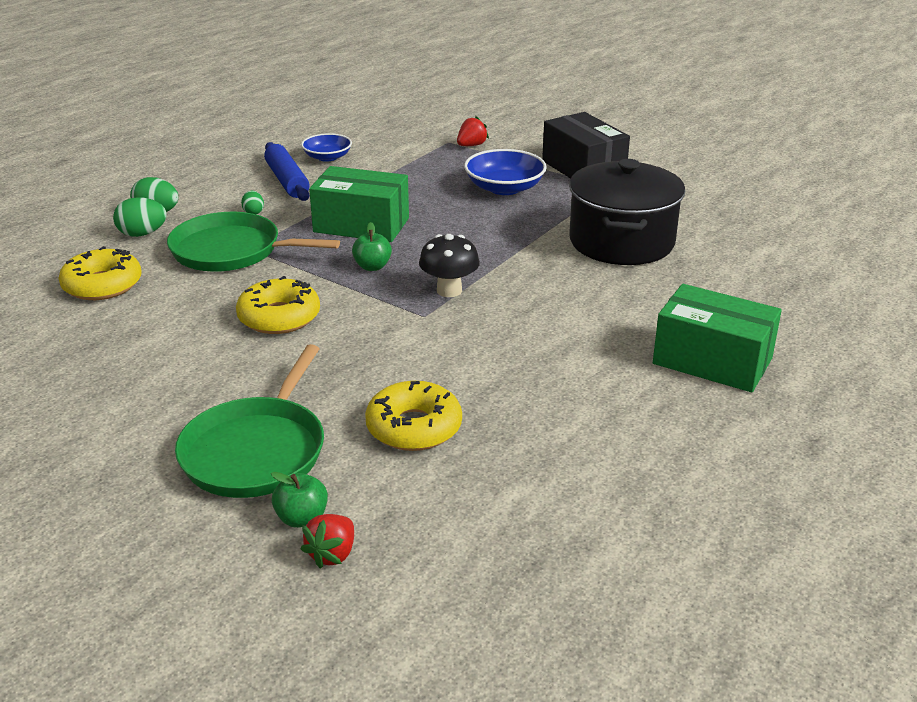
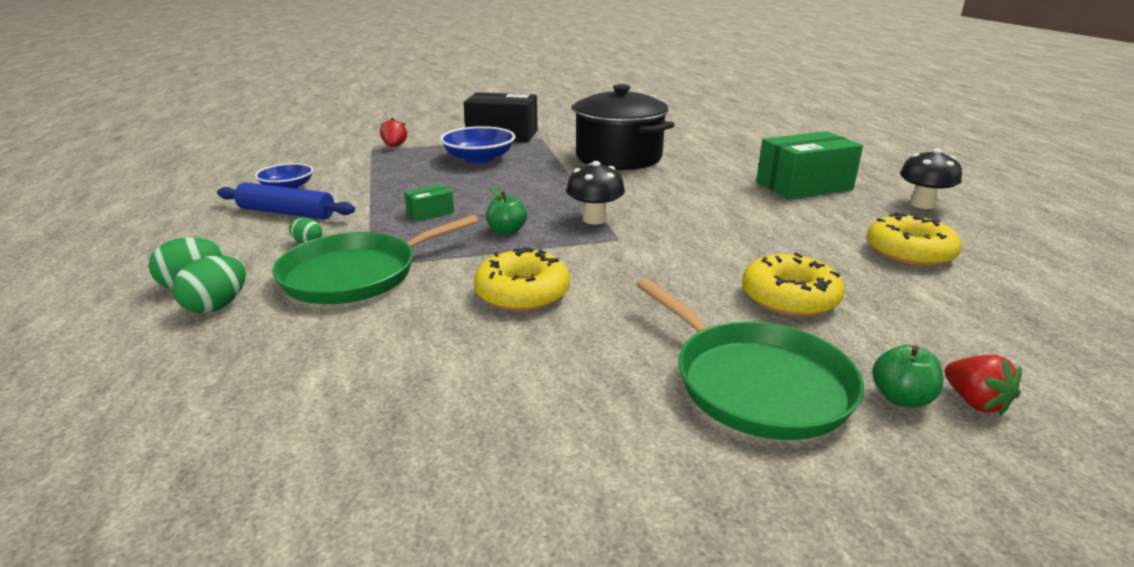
camera: 50 degrees left, 5 degrees down
yellow donut [58,246,142,300] -> yellow donut moved to [867,213,962,267]
green box [309,166,409,242] -> green box [404,184,454,222], size x0.46
none -> black mushroom [900,148,962,209]

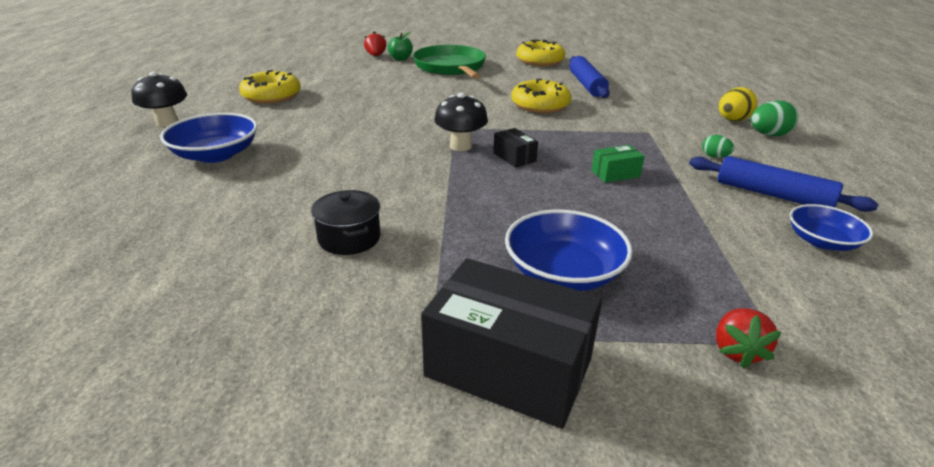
camera: 165 degrees left, 5 degrees up
green egg [172,255,246,313] -> yellow egg [719,87,757,122]
green pan [273,215,479,304] -> none
green apple [486,187,527,235] -> none
black pot [571,84,674,170] -> black pot [311,190,381,255], size x0.47
yellow donut [742,252,844,317] -> yellow donut moved to [516,39,565,66]
green box [756,131,863,199] -> blue bowl [160,113,258,163]
none -> black box [493,128,538,168]
none -> blue rolling pin [569,56,610,98]

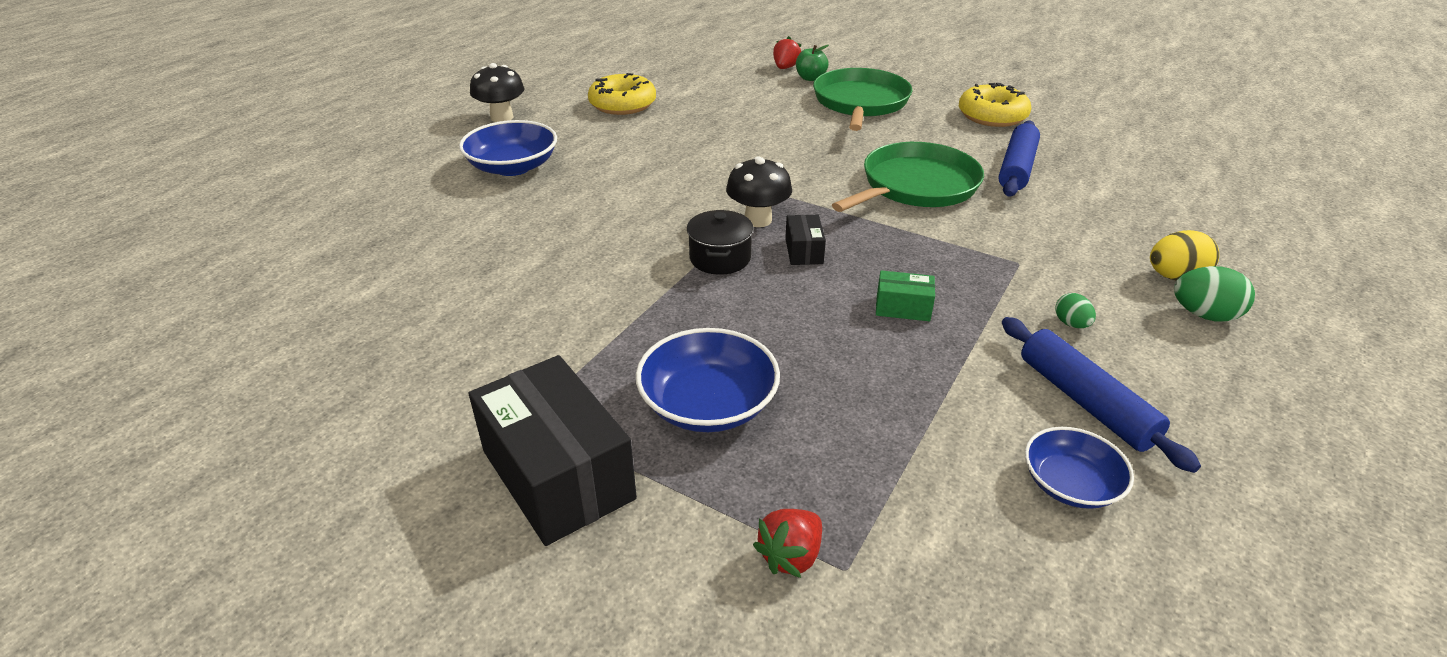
camera: 30 degrees right, 5 degrees up
black pot [311,190,381,255] -> black pot moved to [687,210,754,275]
yellow donut [511,79,572,113] -> green pan [832,142,984,212]

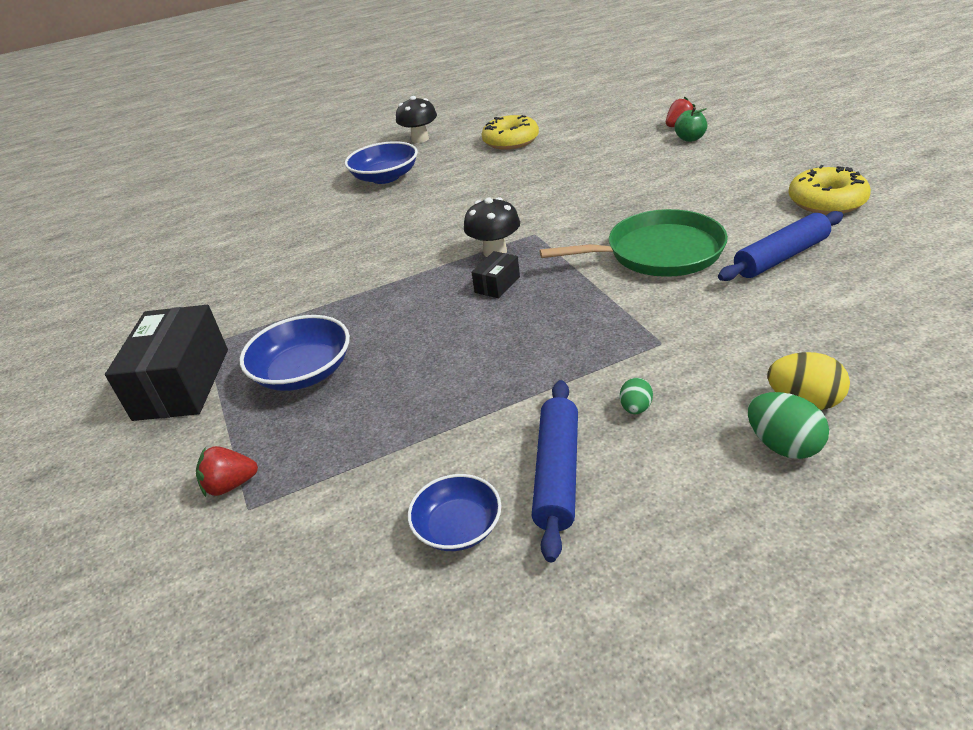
camera: 40 degrees right, 0 degrees up
black pot [687,210,754,275] -> none
green pan [813,68,913,131] -> none
green box [876,270,935,321] -> none

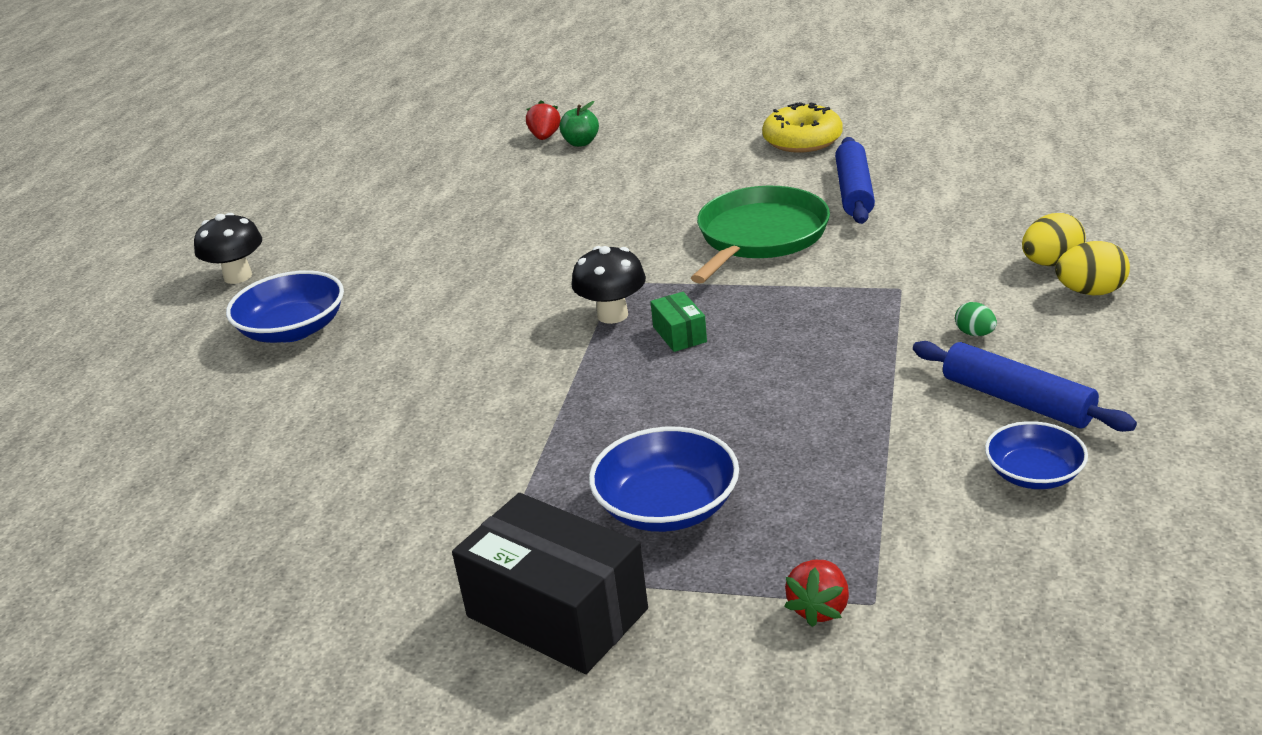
camera: 55 degrees left, 5 degrees down
black box [471,251,520,298] -> green box [650,292,707,352]
yellow donut [482,115,539,150] -> none
green egg [748,392,829,459] -> yellow egg [1055,241,1130,295]

